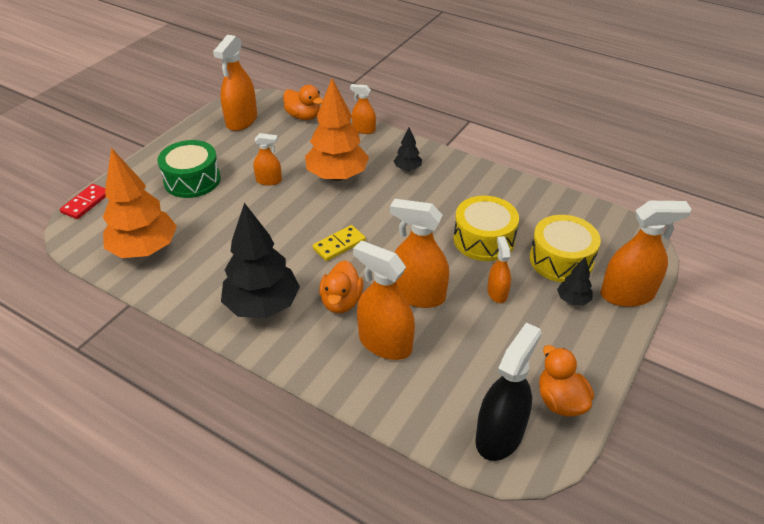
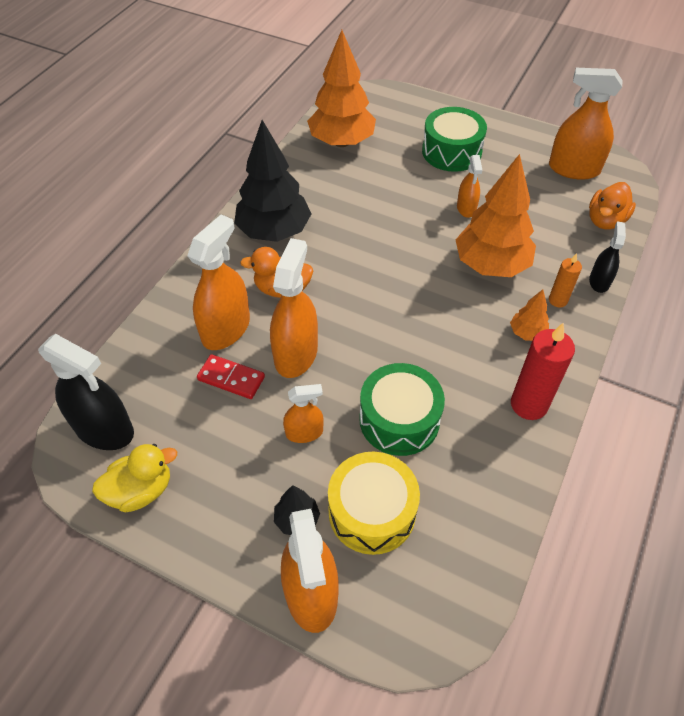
camera: 85 degrees right, 10 degrees up
red domino [60,184,105,219] -> red domino moved to [197,354,265,399]
yellow domino [313,225,366,261] -> none
orange spray bottle [350,84,376,134] -> black spray bottle [589,221,626,293]
black tree [393,127,422,171] -> orange tree [510,289,549,341]
yellow drum [454,196,519,261] -> green drum [359,363,445,456]
orange duck [539,345,594,417] -> yellow duck [92,444,177,512]
none -> red candle [511,323,575,420]
none -> orange candle [549,253,582,307]

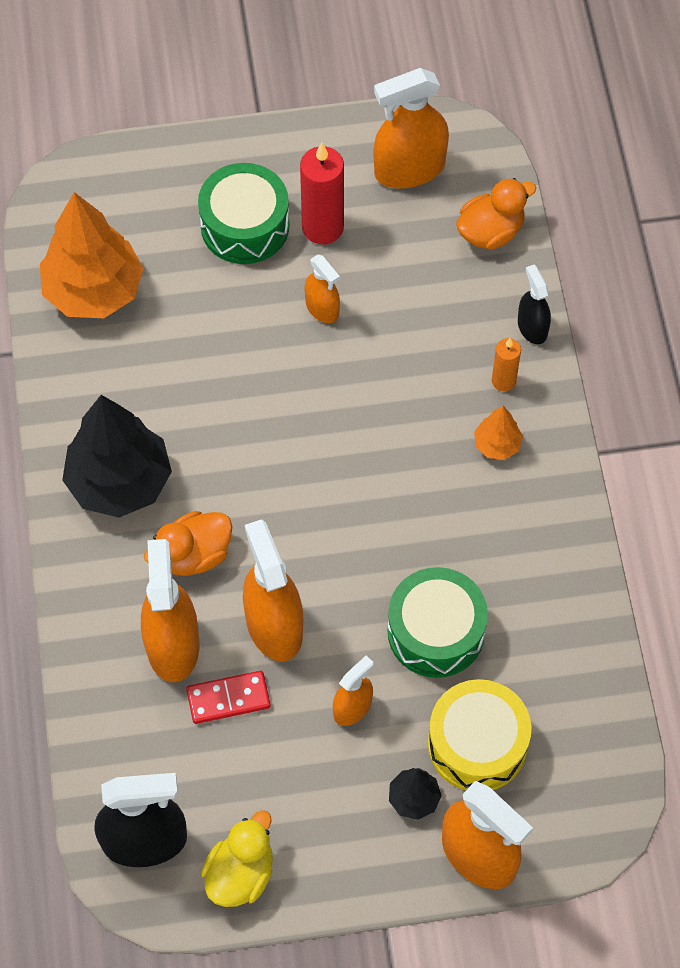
camera: 35 degrees left, 10 degrees up
orange tree [455,154,536,277] -> none
red candle [511,323,575,420] -> red candle moved to [300,143,344,244]
orange duck [589,182,636,230] -> orange duck turned 120 degrees counterclockwise [456,178,536,250]

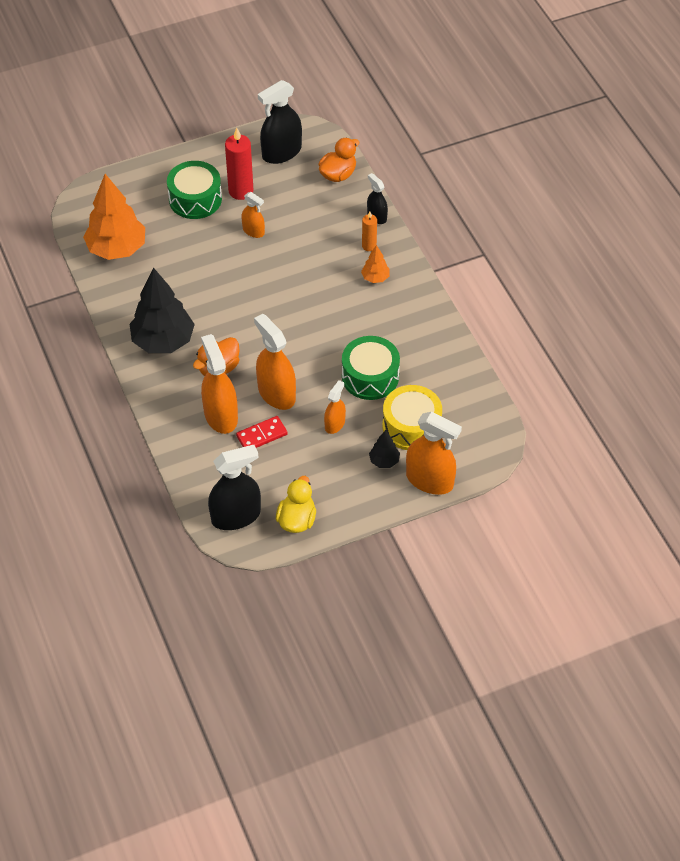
camera: 15 degrees left, 10 degrees down
orange spray bottle [373,68,449,189] -> black spray bottle [258,80,302,164]

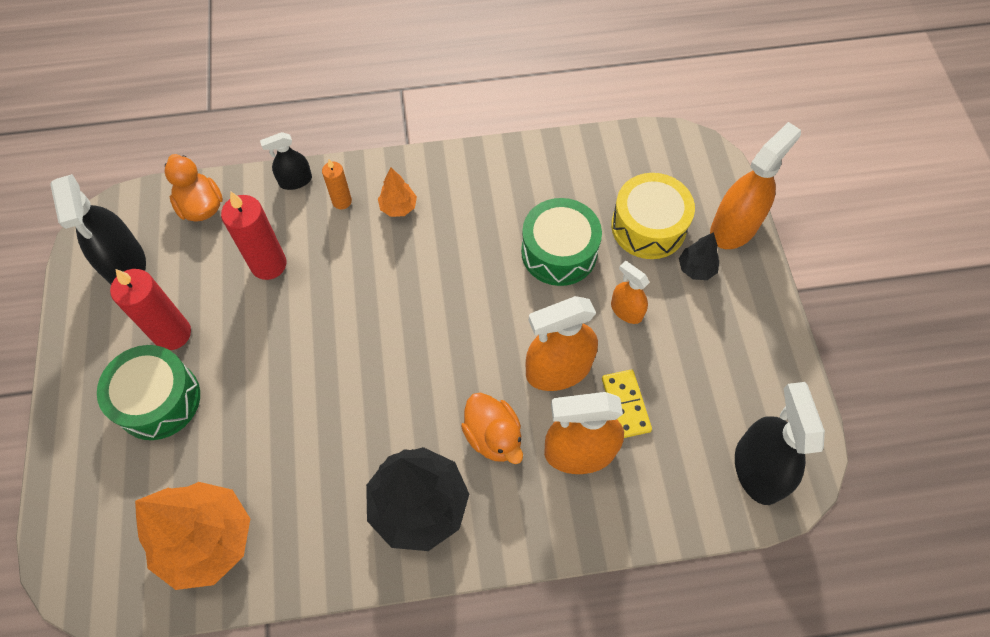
camera: 75 degrees left, 10 degrees up
red domino [236,416,288,448] -> yellow domino [602,369,652,438]
orange spray bottle [241,192,265,238] -> none
yellow duck [276,476,316,533] -> none
none -> red candle [221,192,286,280]

